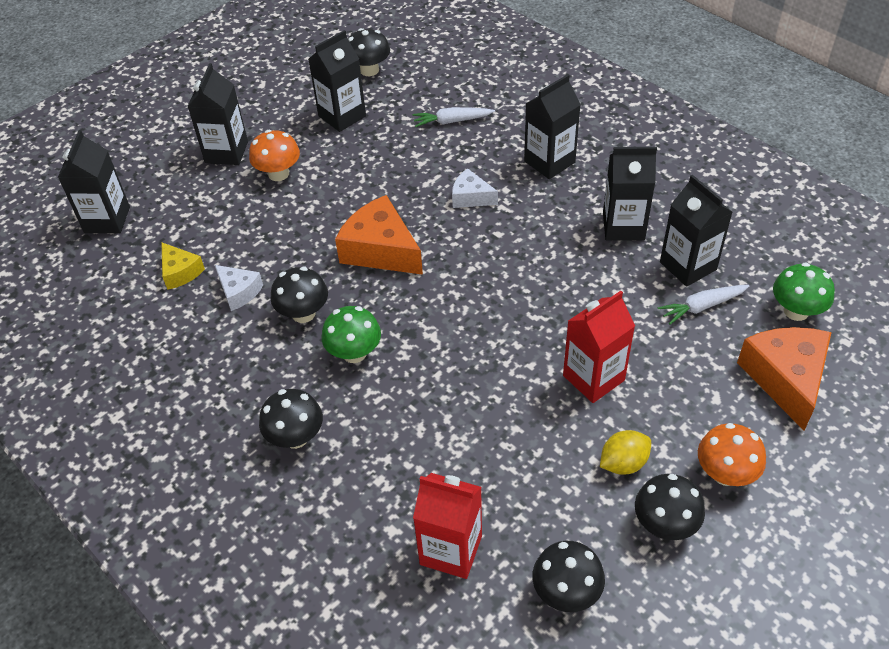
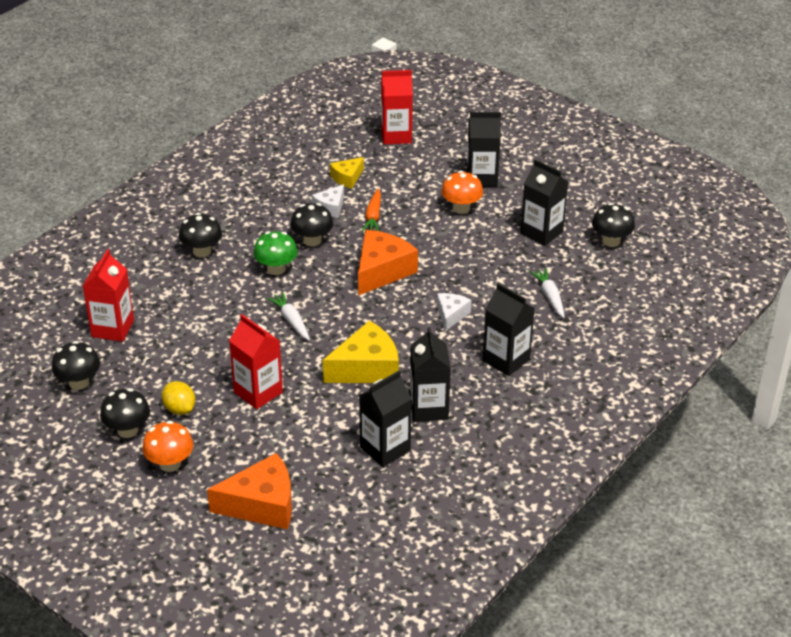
camera: 80 degrees right, 10 degrees down
black carton [58,130,130,233] -> red carton [381,70,413,144]
white carrot [658,285,749,325] -> white carrot moved to [267,292,310,340]
green mushroom [773,262,835,321] -> none
none -> yellow cheese [323,320,399,383]
none -> orange carrot [362,189,381,232]

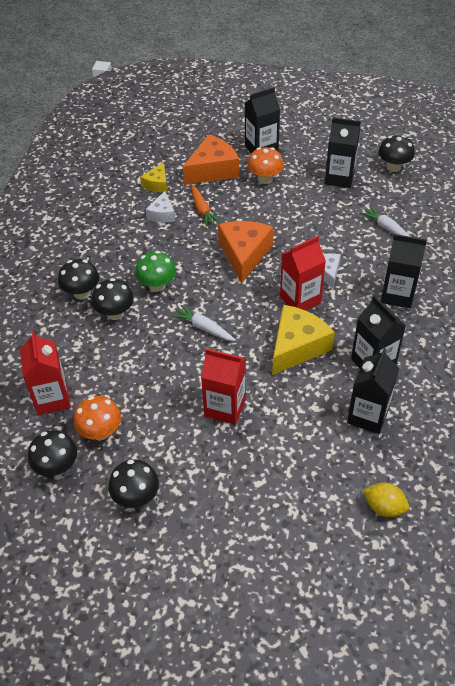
camera: 25 degrees left, 10 degrees up
orange mushroom [142,421,194,472] -> orange mushroom moved to [74,396,121,440]
yellow lemon [162,381,195,415] -> yellow lemon moved to [363,483,409,517]
orange cheese [207,453,292,529] -> orange cheese moved to [183,134,239,185]
black mushroom [290,203,333,246] -> black mushroom moved to [92,278,134,320]
red carton [381,70,413,144] -> red carton moved to [280,236,326,311]

